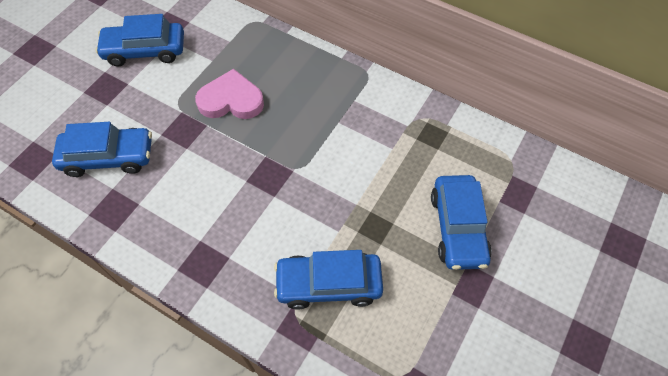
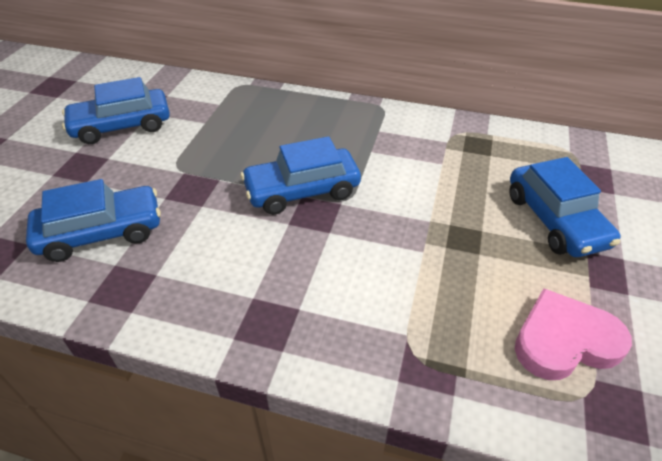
camera: 15 degrees left, 15 degrees down
pink heart [195,69,264,119] -> pink heart moved to [515,288,632,380]
blue car [274,250,383,310] -> blue car moved to [241,136,361,215]

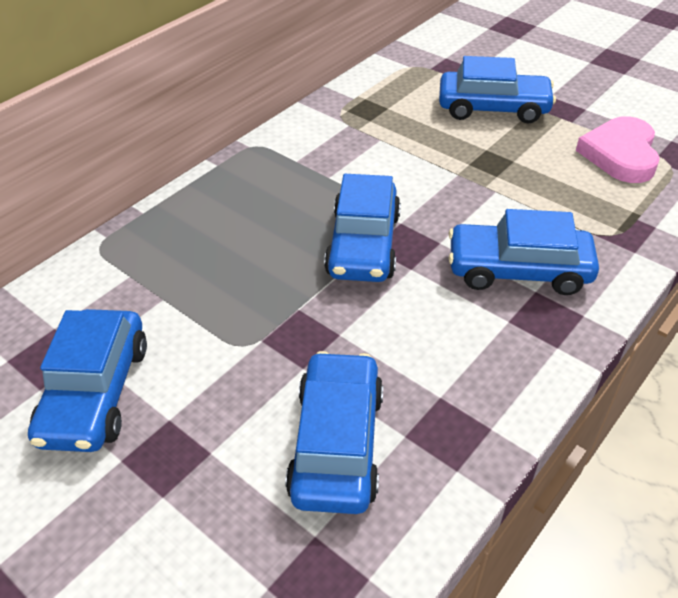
camera: 65 degrees left, 0 degrees up
none -> blue car [448,209,599,295]

